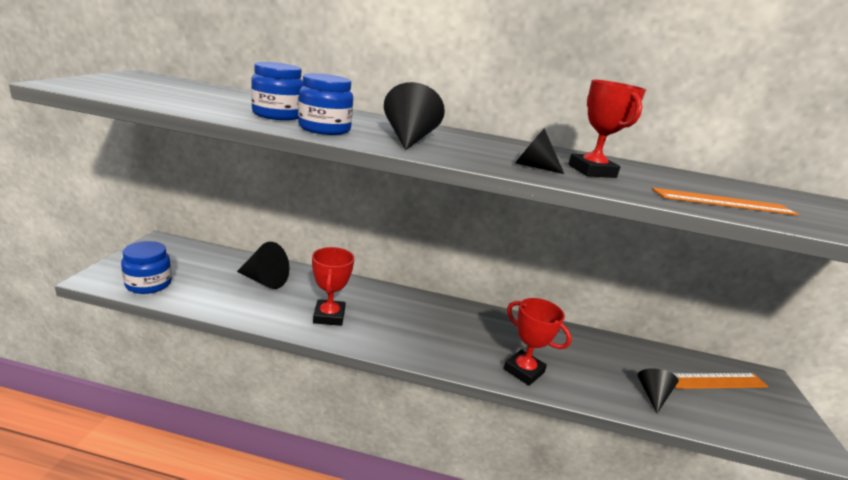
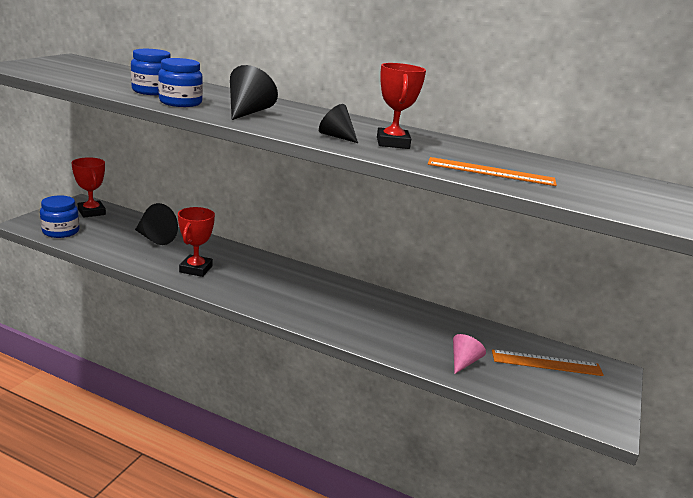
camera: 15 degrees right, 0 degrees up
red trophy [504,298,572,386] -> red trophy moved to [71,157,106,218]
black cone [638,368,679,413] -> pink cone [453,334,486,374]

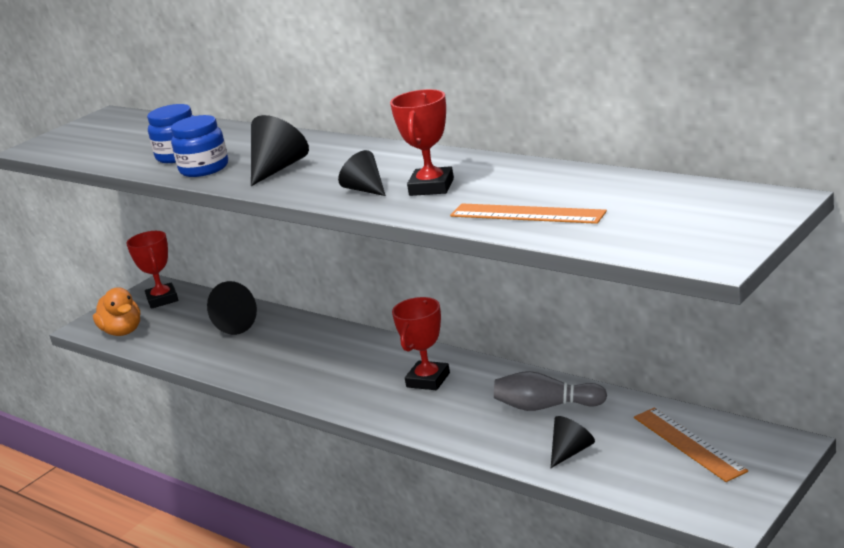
camera: 20 degrees right, 0 degrees up
blue jar [40,195,80,238] -> orange duck [93,287,140,336]
red trophy [178,207,215,277] -> red trophy moved to [392,297,450,390]
pink cone [453,334,486,374] -> black cone [551,416,595,468]
orange ruler [492,349,604,376] -> orange ruler turned 45 degrees clockwise [634,407,748,482]
none -> grey bowling pin [494,371,607,411]

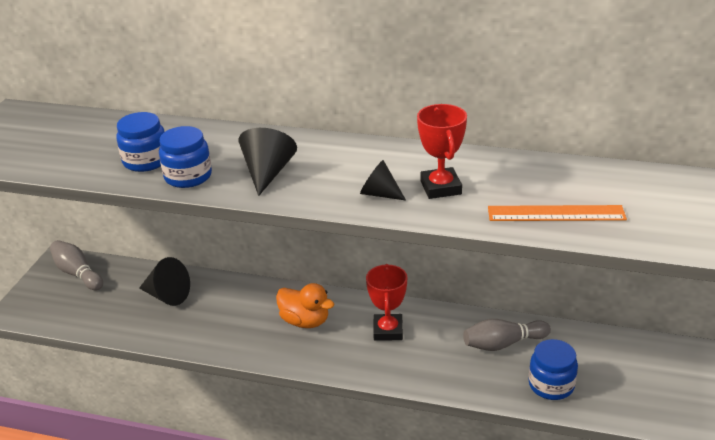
camera: 25 degrees left, 10 degrees up
orange duck [93,287,140,336] -> orange duck moved to [276,283,334,328]
red trophy [126,231,178,309] -> grey bowling pin [50,240,103,290]
black cone [551,416,595,468] -> blue jar [529,339,578,400]
orange ruler [634,407,748,482] -> none

